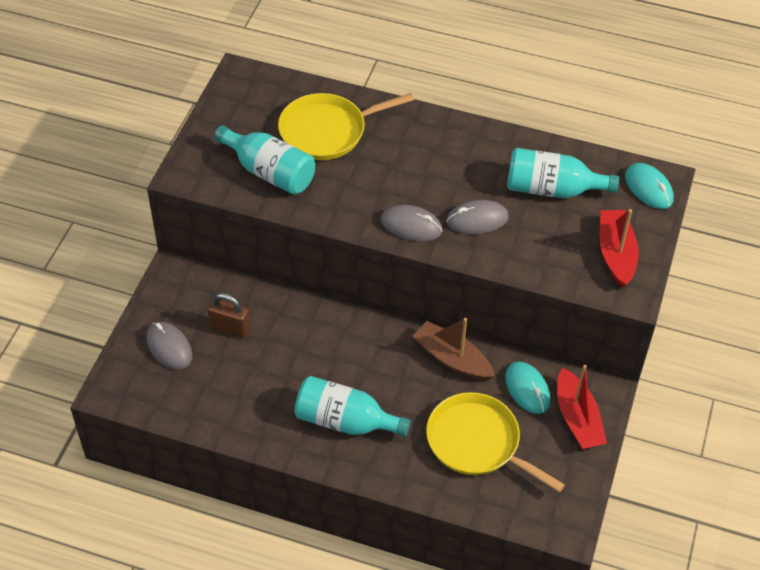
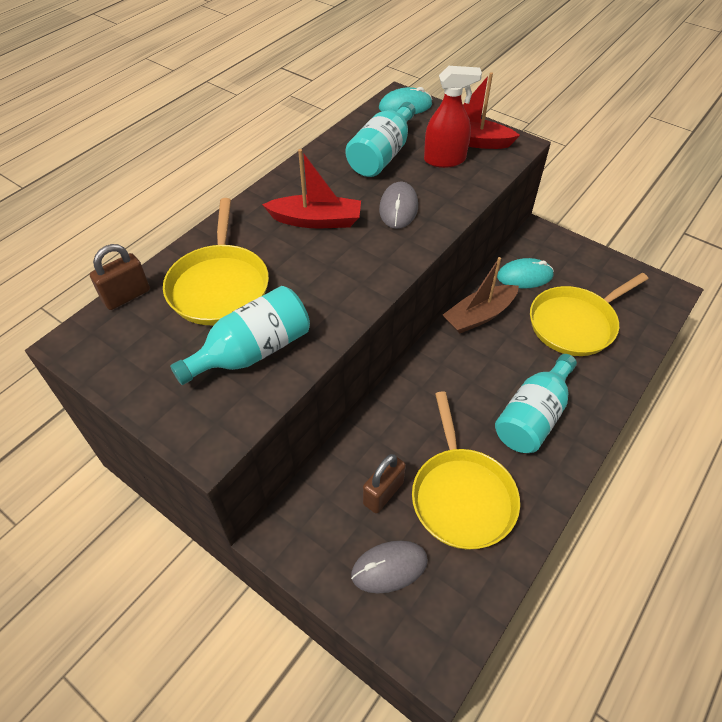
camera: 70 degrees left, 0 degrees up
grey mouse [381,205,443,241] -> none
red boat [557,365,607,449] -> red boat moved to [262,149,361,228]
none -> brown padlock [90,244,150,310]
none -> yellow pan [412,391,520,550]
none -> red spray bottle [424,66,482,168]

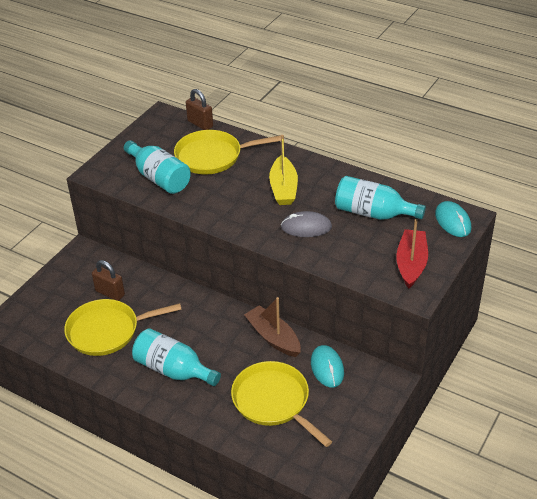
camera: 85 degrees right, 10 degrees down
red boat [262,149,361,228] -> yellow boat [269,135,298,205]
grey mouse [351,541,428,593] -> none
red spray bottle [424,66,482,168] -> none

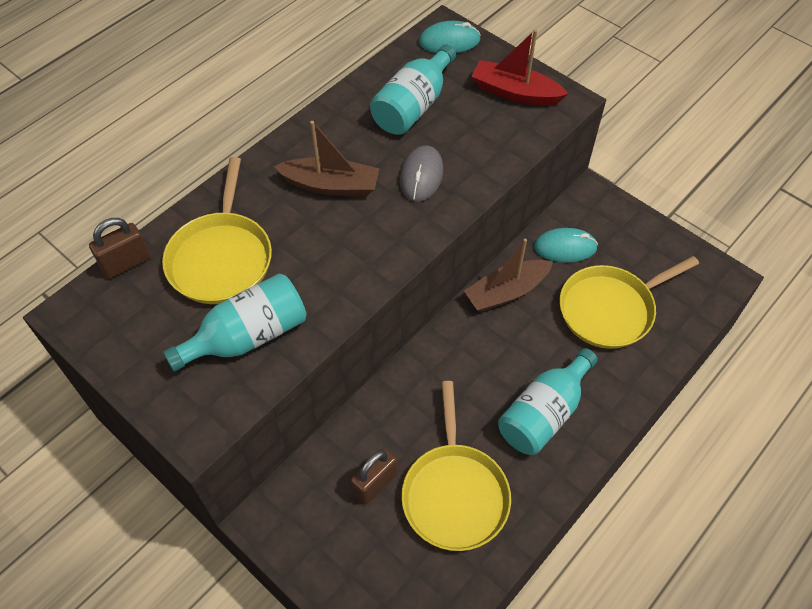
camera: 80 degrees left, 15 degrees up
yellow boat [269,135,298,205] -> brown boat [273,121,379,197]

